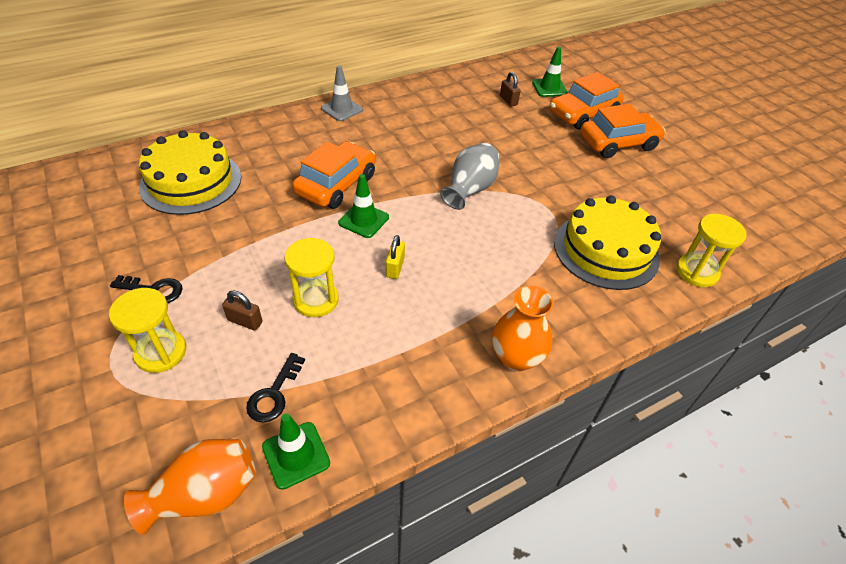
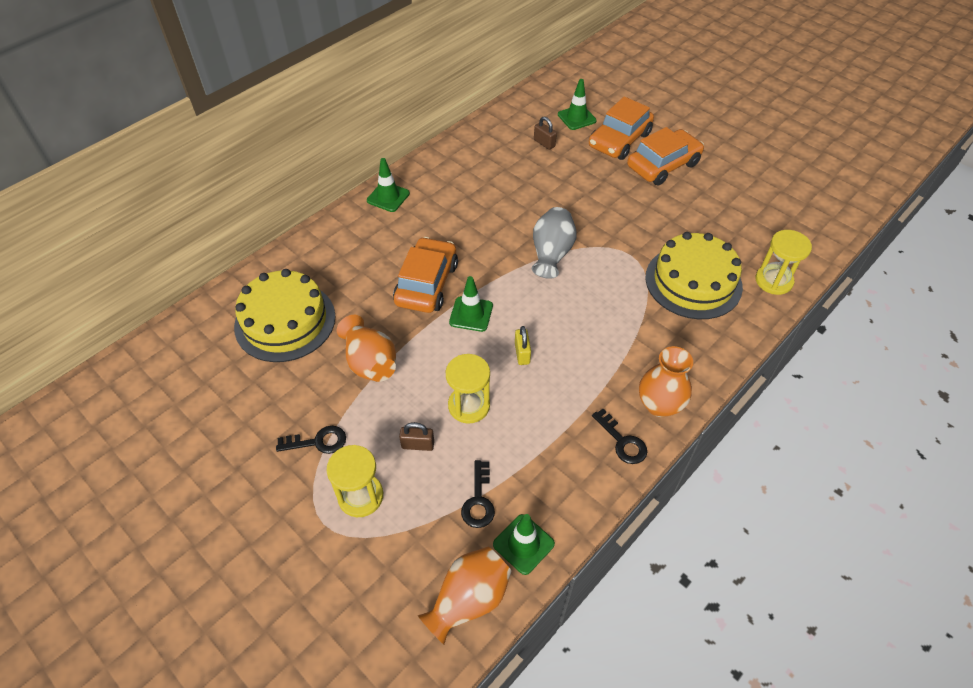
camera: 15 degrees left, 5 degrees up
grey traffic cone [321,65,363,121] -> green traffic cone [367,158,410,212]
none -> orange vase [337,315,396,382]
none -> black key [592,409,647,464]

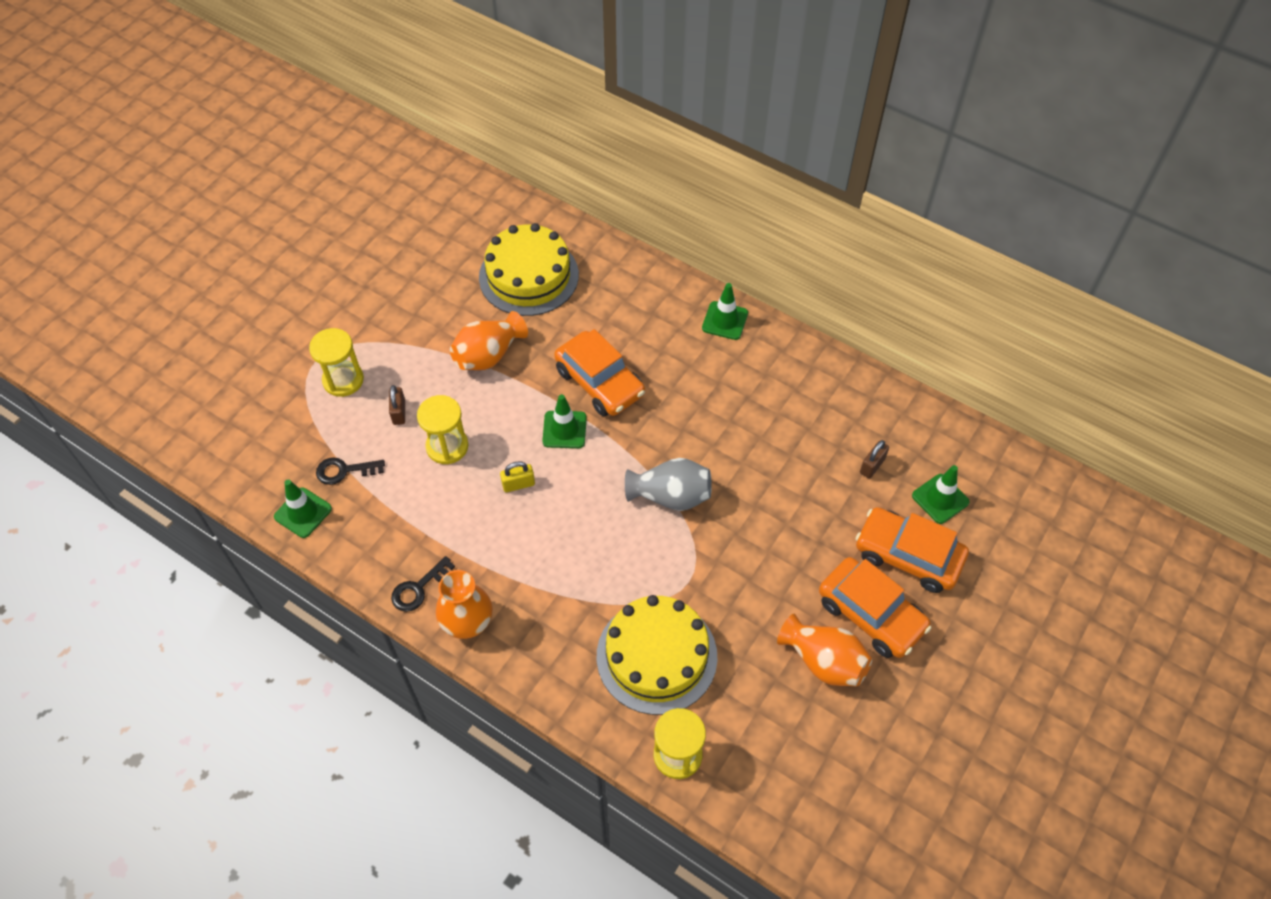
camera: 80 degrees right, 5 degrees up
black key [276,426,346,454] -> none
orange car [393,237,458,313] -> orange car turned 45 degrees clockwise [554,329,645,416]
orange vase [418,547,512,645] -> orange vase moved to [777,614,872,686]

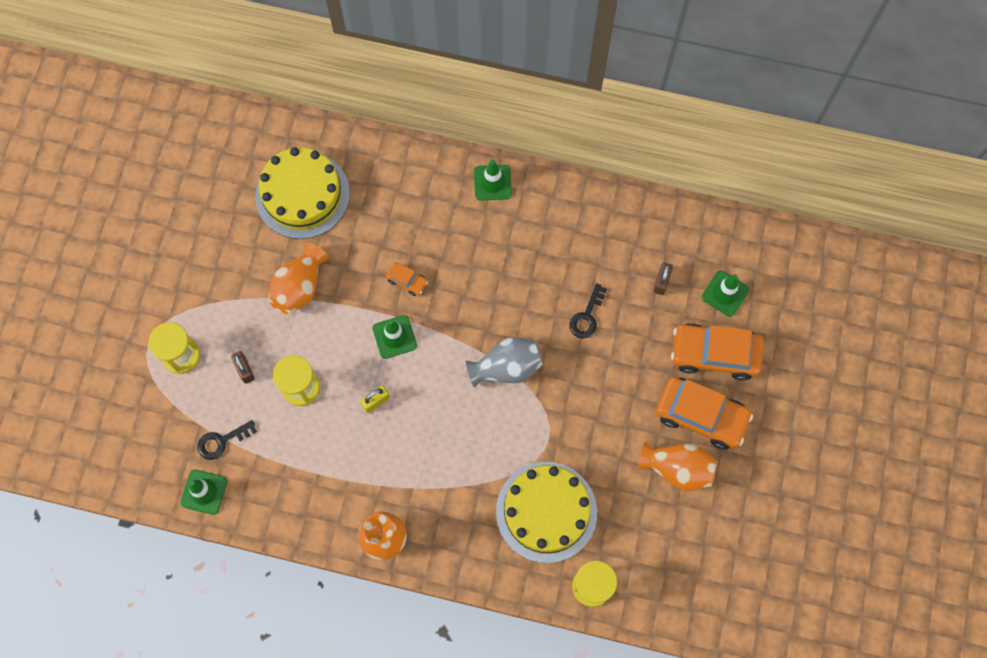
camera: 20 degrees left, 15 degrees up
black key [391,556,455,612] -> black key moved to [570,283,607,339]
orange car [554,329,645,416] -> orange car [386,262,428,296], size x0.46

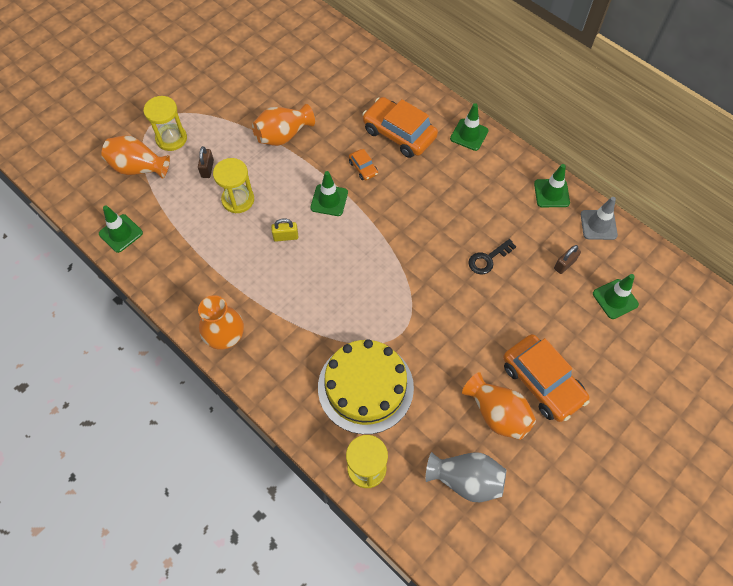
camera: 30 degrees right, 10 degrees down
black key [197,420,257,460] -> none
yellow cake [255,147,350,239] -> none
grey vase [466,337,543,388] -> grey vase moved to [426,452,506,502]
orange car [671,323,764,381] -> orange car moved to [362,97,438,158]
none -> orange vase [101,136,170,179]
none -> green traffic cone [534,164,570,207]
none -> grey traffic cone [581,197,618,240]

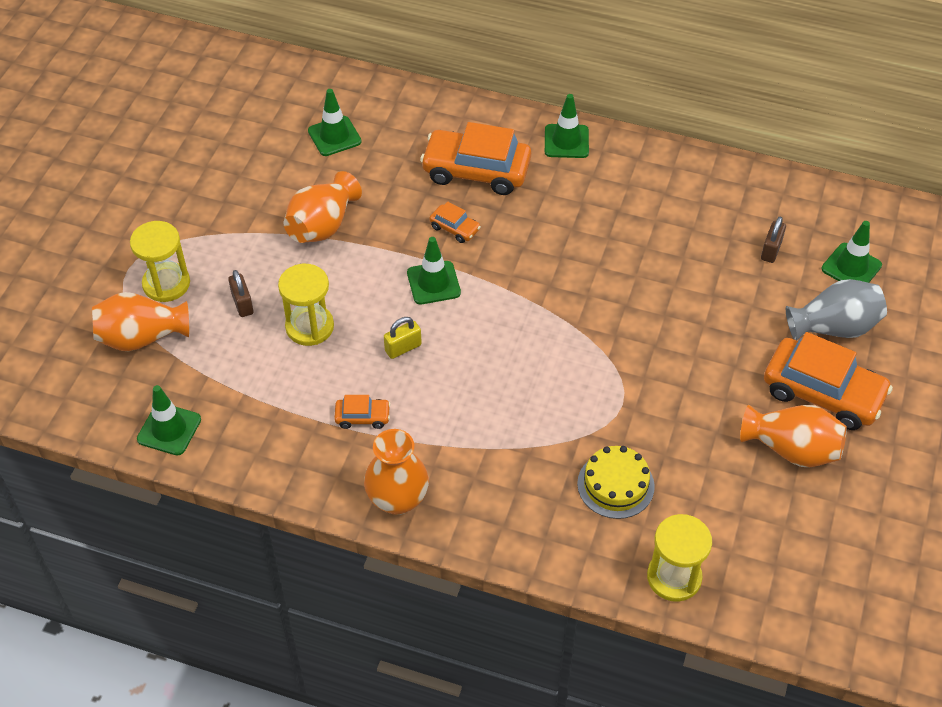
camera: 25 degrees left, 10 degrees down
yellow cake [318,339,414,434] -> yellow cake [577,446,655,519], size x0.57
grey vase [426,452,506,502] -> grey vase moved to [786,279,887,341]
black key [468,239,516,274] -> none
green traffic cone [534,164,570,207] -> green traffic cone moved to [308,89,362,156]
grey traffic cone [581,197,618,240] -> none
none -> orange car [334,395,391,429]

